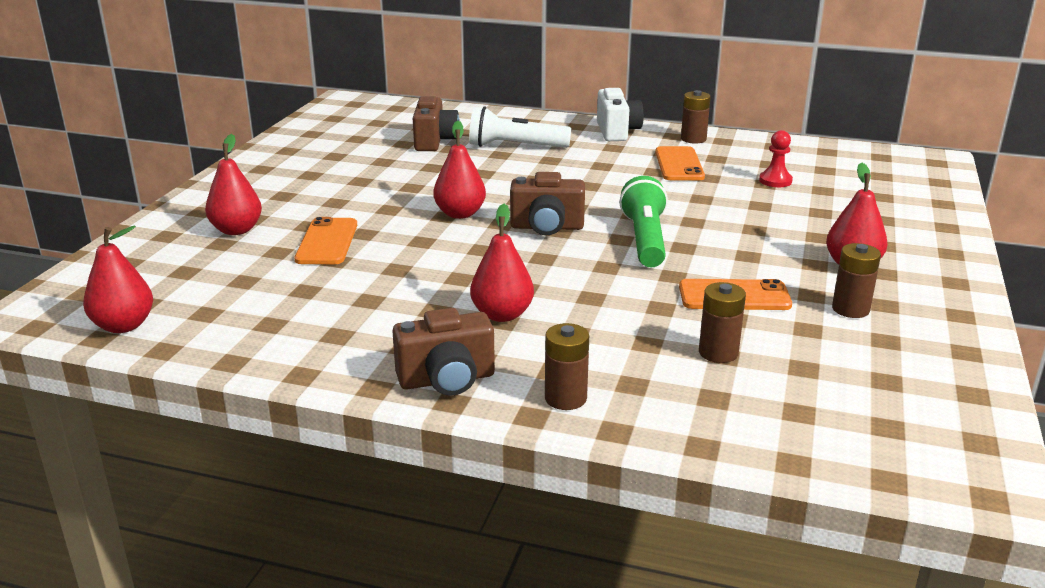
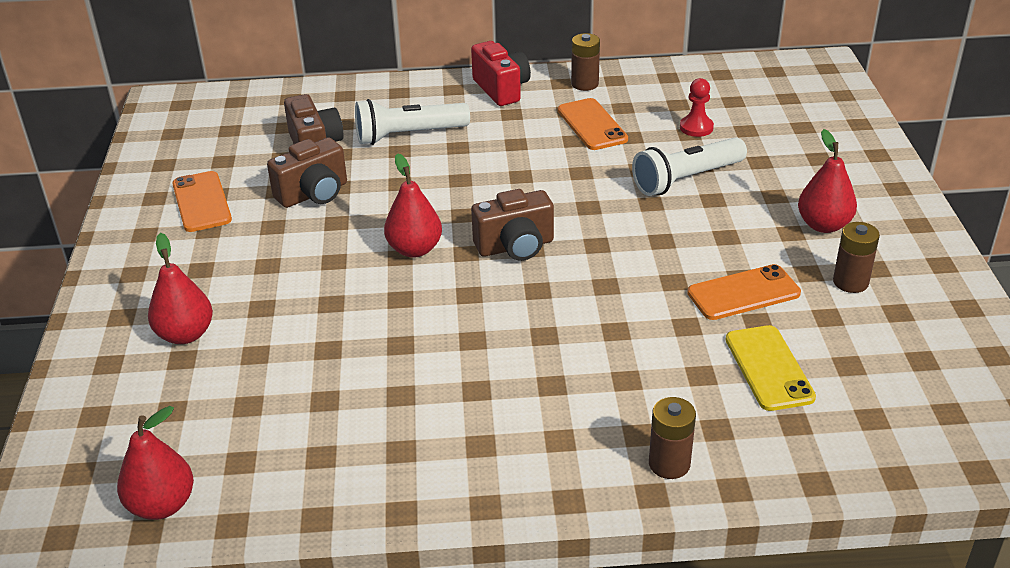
camera: 20 degrees left, 10 degrees up
orange phone [294,217,357,264] -> orange phone moved to [172,171,232,232]
brown camera [392,308,495,396] -> brown camera moved to [267,137,347,208]
red pear [470,204,534,322] -> none
white camera [597,88,644,141] -> red camera [471,41,531,106]
green flashlight [619,176,668,267] -> none
brown battery [699,282,746,363] -> yellow phone [726,325,816,411]
none -> white flashlight [632,137,747,196]

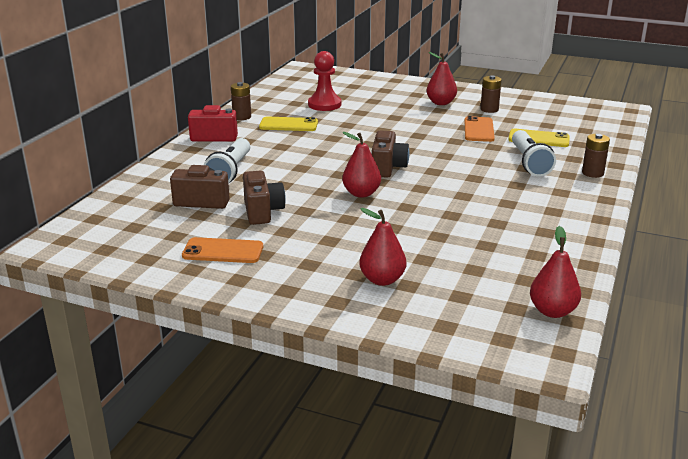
camera: 65 degrees left, 10 degrees down
orange phone [558,98,628,150] -> yellow phone [259,117,318,131]
white flashlight [632,137,747,196] -> white flashlight moved to [512,130,556,177]
red pawn [680,78,714,137] -> red pawn [308,51,341,111], size x1.64

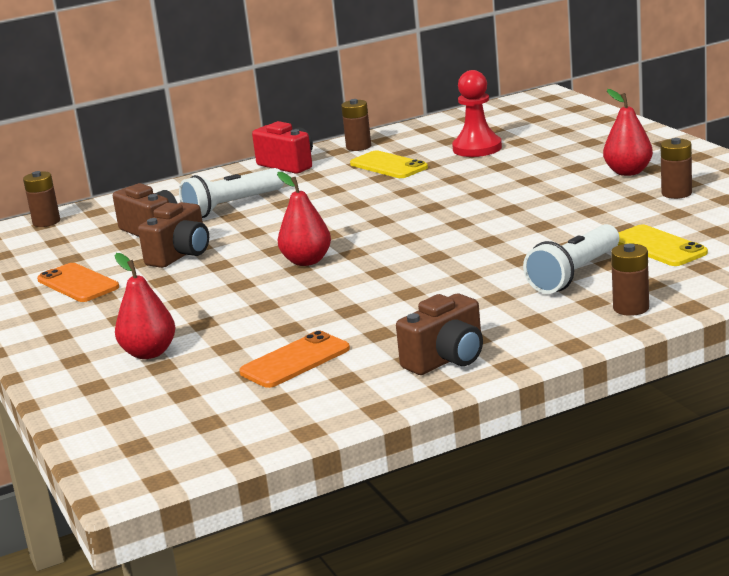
camera: 45 degrees right, 5 degrees down
brown camera [372,131,409,178] -> brown camera moved to [396,294,483,375]
orange phone [465,116,495,142] -> orange phone moved to [239,331,350,388]
red pear [530,226,581,318] -> none
none -> brown battery [23,171,60,227]

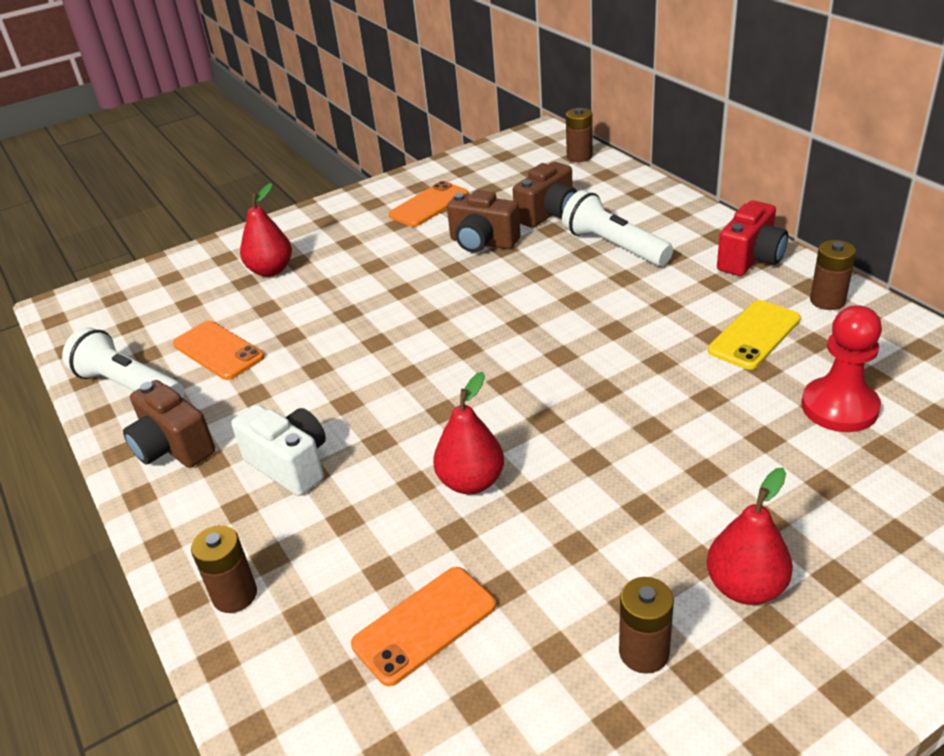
camera: 85 degrees right, 15 degrees up
red pear [277,172,331,266] -> red pear moved to [433,372,504,494]
white flashlight [523,224,619,294] -> white flashlight moved to [62,327,184,398]
yellow phone [618,225,708,266] -> orange phone [351,567,496,686]
none -> white camera [231,404,326,496]

